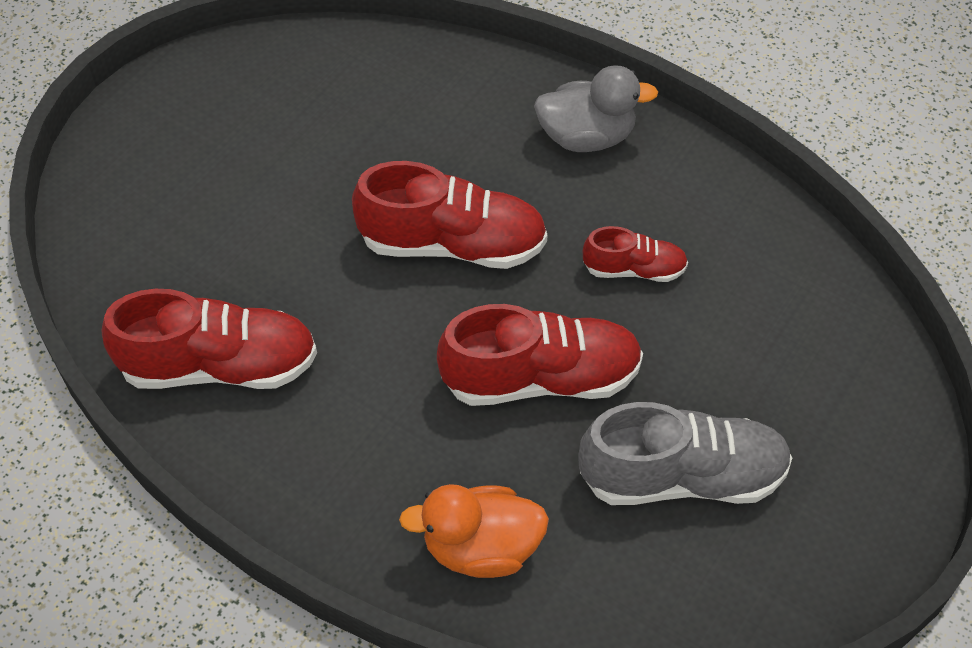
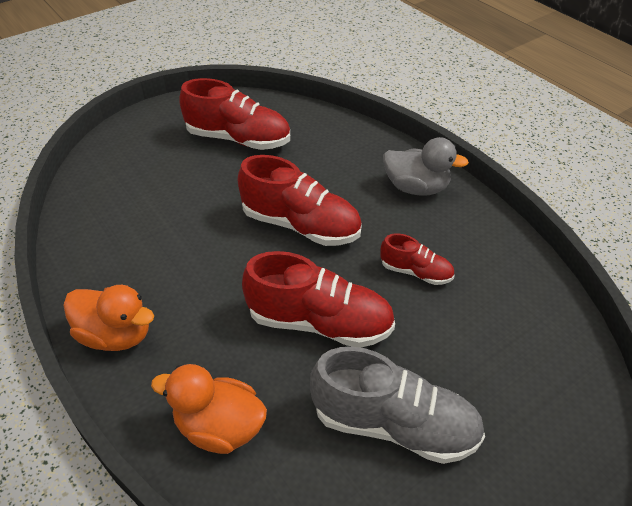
camera: 20 degrees right, 10 degrees down
red shoe [101,289,317,389] -> red shoe moved to [179,78,290,150]
none -> orange duck [63,285,154,351]

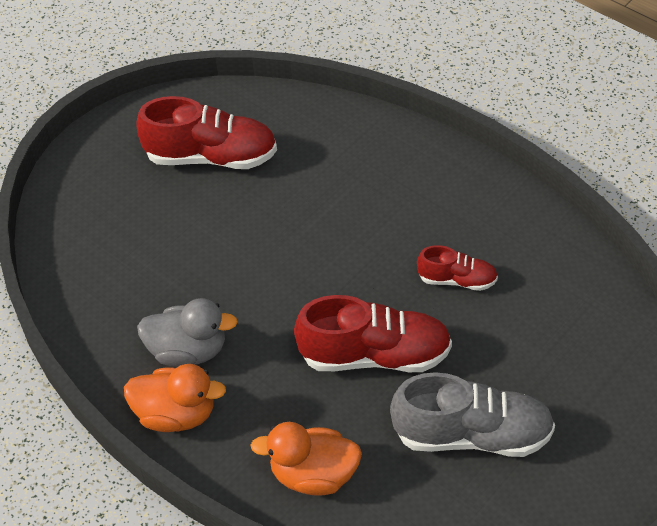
camera: 10 degrees left, 5 degrees up
red shoe [237,155,362,246] -> none
grey duck [383,137,469,196] -> grey duck moved to [137,298,238,367]

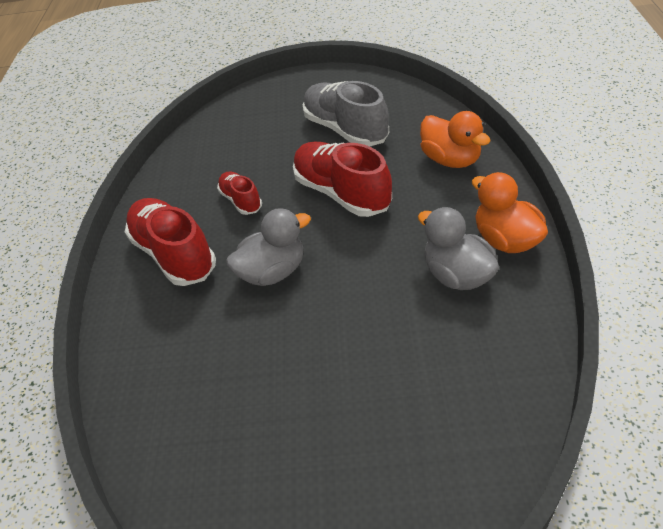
camera: 130 degrees left, 5 degrees down
red shoe [136,96,277,169] -> red shoe moved to [125,198,216,286]
none -> grey duck [226,208,311,286]

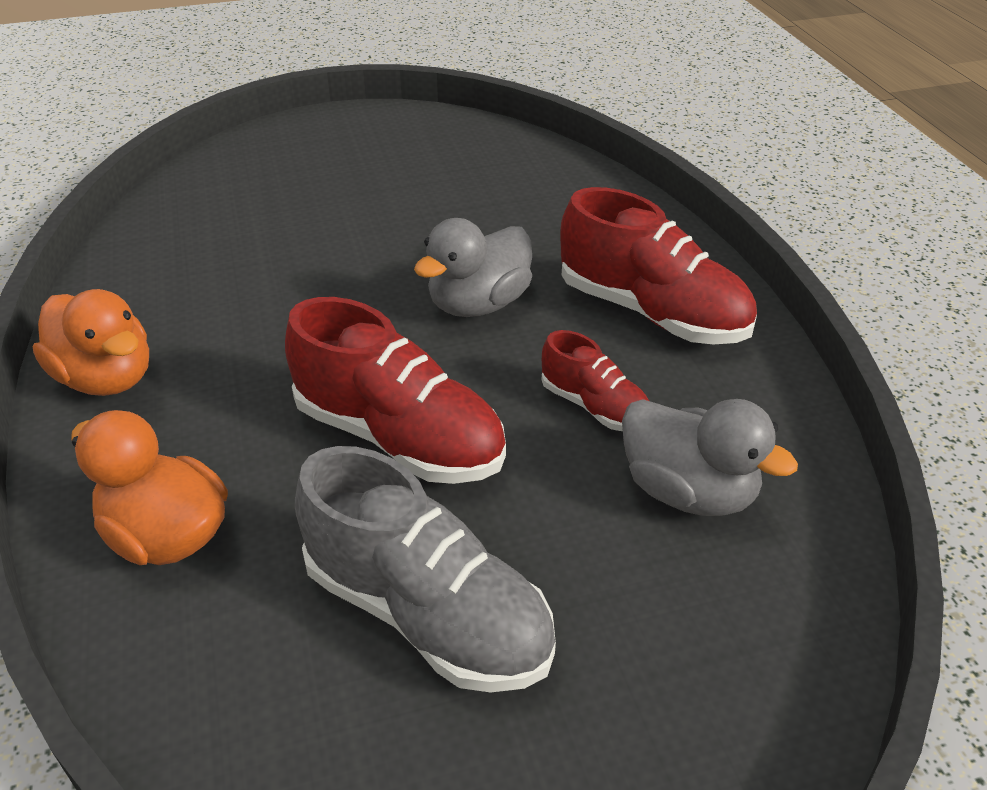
camera: 160 degrees right, 5 degrees down
grey duck [418,207,499,290] -> grey duck moved to [622,399,798,516]

